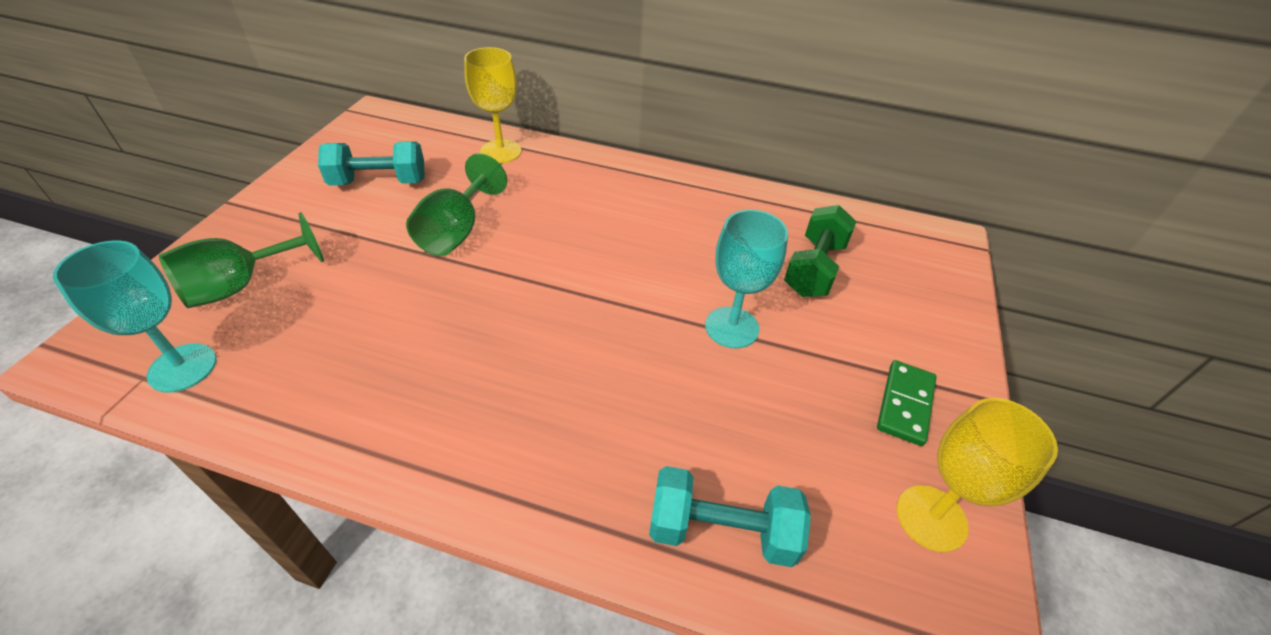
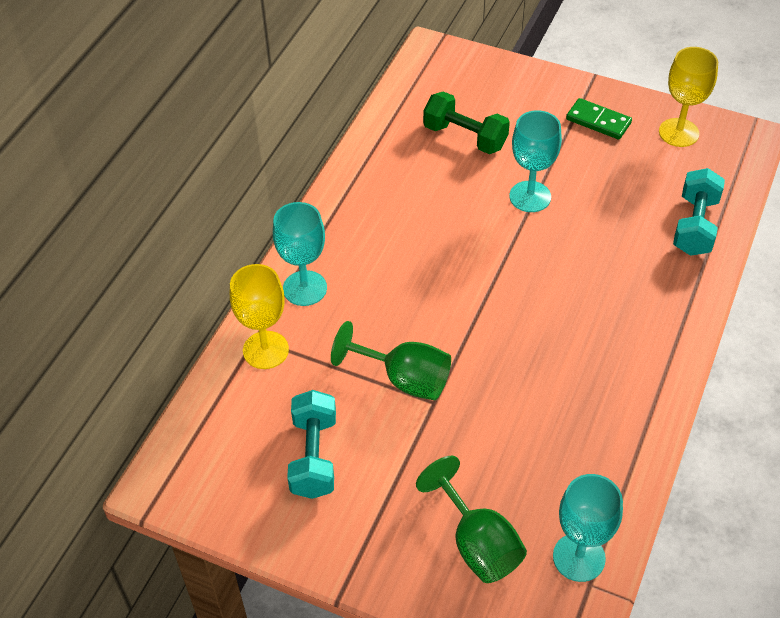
camera: 80 degrees left, 5 degrees up
none -> turquoise goblet [273,202,327,306]

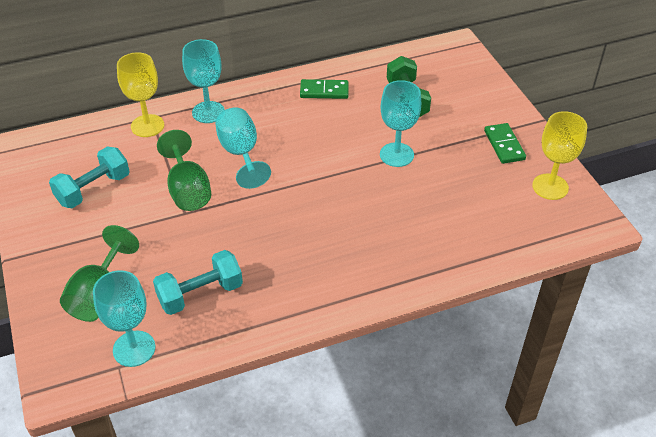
camera: 45 degrees right, 5 degrees down
turquoise dumbbell [673,168,725,256] -> turquoise dumbbell moved to [153,250,243,315]
none -> turquoise goblet [215,107,271,189]
none -> green domino [300,79,349,99]

